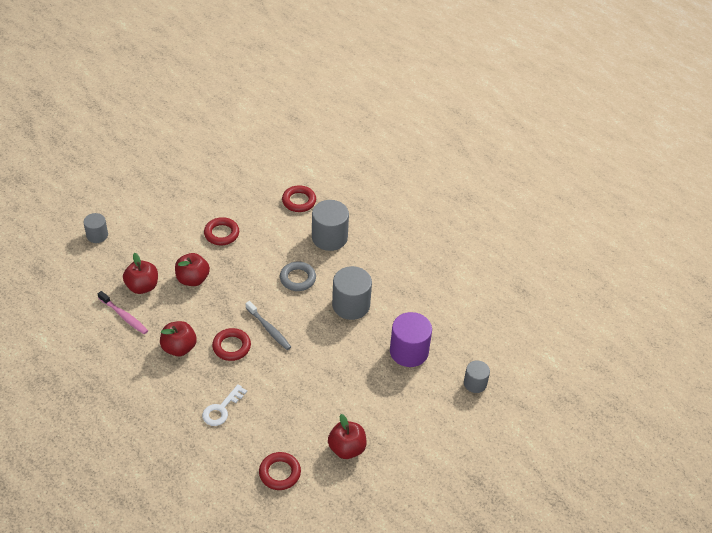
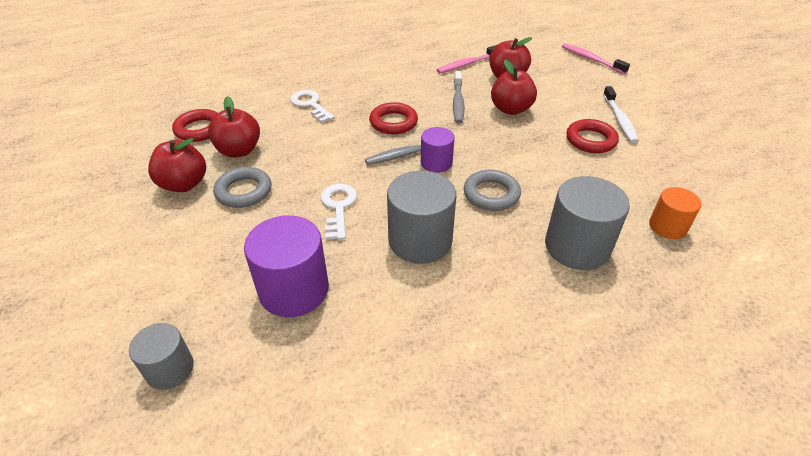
camera: 110 degrees right, 5 degrees down
grey cylinder [83,213,108,243] -> pink toothbrush [562,43,630,74]
red apple [160,321,197,356] -> red apple moved to [208,96,260,158]
red ring [282,185,316,212] -> orange cylinder [649,187,702,239]
none -> grey ring [213,167,272,208]
none -> white key [321,184,357,240]
none -> purple cylinder [421,127,455,173]
none -> grey toothbrush [453,71,464,123]
none -> white toothbrush [603,86,639,143]

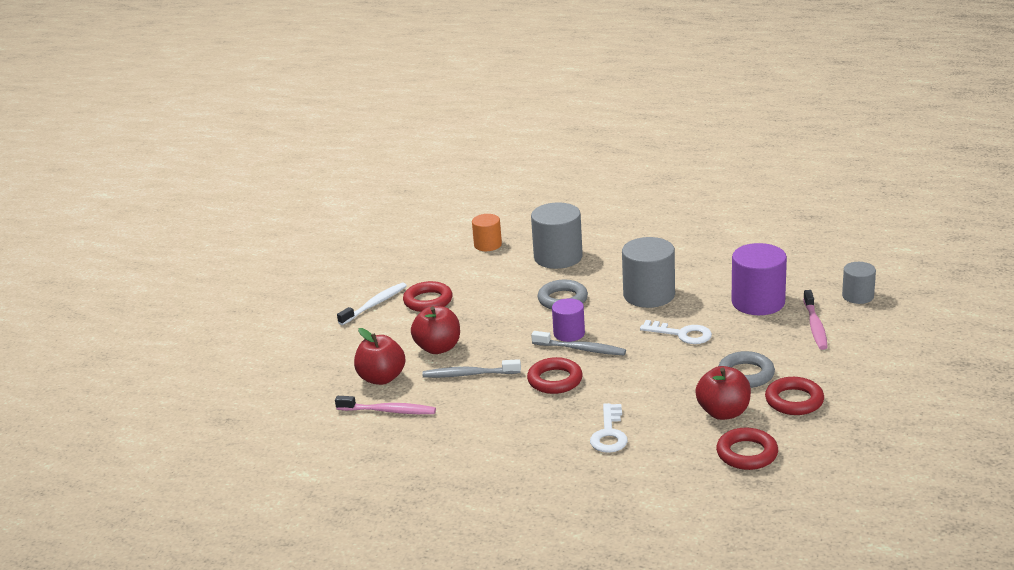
camera: 135 degrees left, 15 degrees down
red apple [148,138,206,192] -> red ring [765,377,824,415]
white key [321,184,357,240] -> white key turned 105 degrees counterclockwise [640,320,712,344]
grey toothbrush [453,71,464,123] -> grey toothbrush turned 135 degrees counterclockwise [422,359,521,378]
pink toothbrush [562,43,630,74] -> pink toothbrush moved to [803,290,828,350]

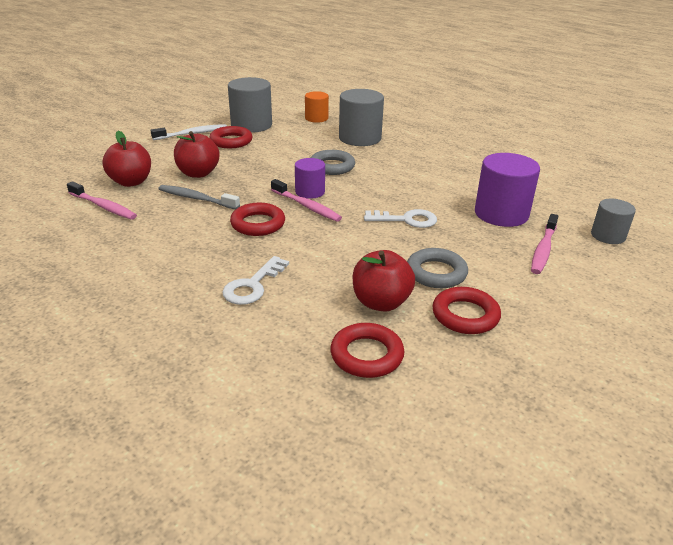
camera: 20 degrees right, 5 degrees up
grey toothbrush [531,331,626,355] -> pink toothbrush [271,179,342,222]
grey cylinder [622,237,675,308] -> grey cylinder moved to [228,77,272,133]
white key [640,320,712,344] -> white key turned 45 degrees counterclockwise [364,209,437,228]

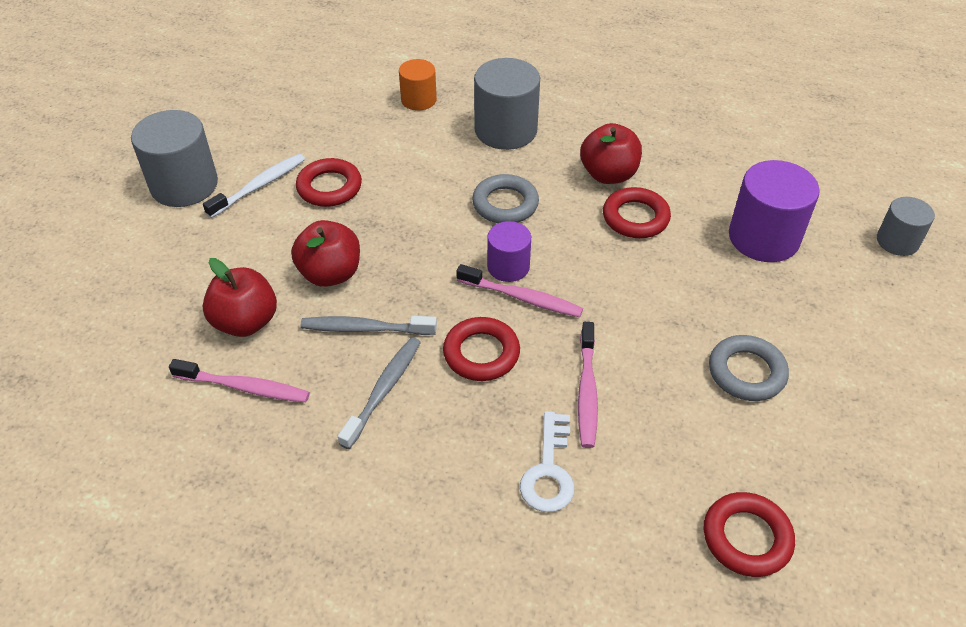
camera: 20 degrees left, 15 degrees up
grey cylinder [228,77,272,133] -> grey cylinder moved to [131,110,218,207]
red apple [353,250,415,312] -> red apple moved to [580,123,642,184]
white key [364,209,437,228] -> none
red ring [432,287,501,334] -> red ring moved to [603,187,671,238]
pink toothbrush [531,214,558,274] -> pink toothbrush moved to [578,322,598,448]
none -> grey toothbrush [338,337,421,449]

